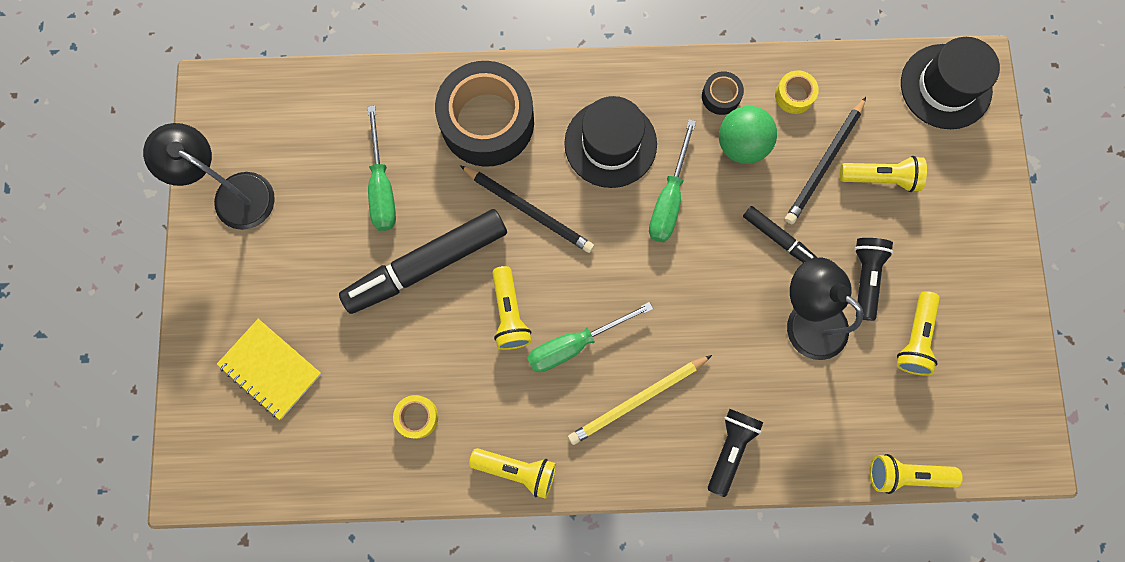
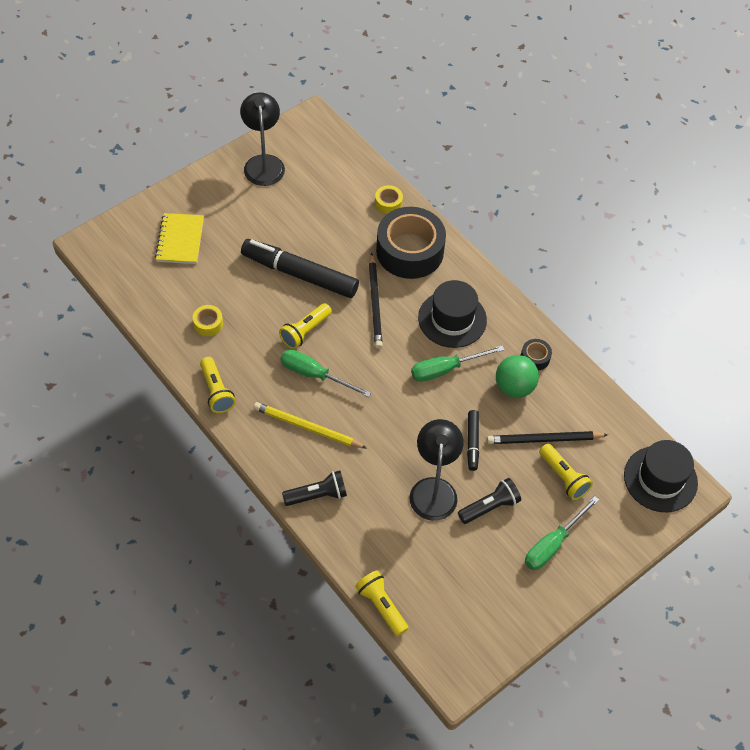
camera: 50 degrees right, 20 degrees down
green screwdriver [367,106,396,231] -> green screwdriver moved to [525,496,599,570]
yellow tape [775,70,819,114] -> yellow tape moved to [375,185,403,214]
yellow flashlight [897,291,940,376] -> none

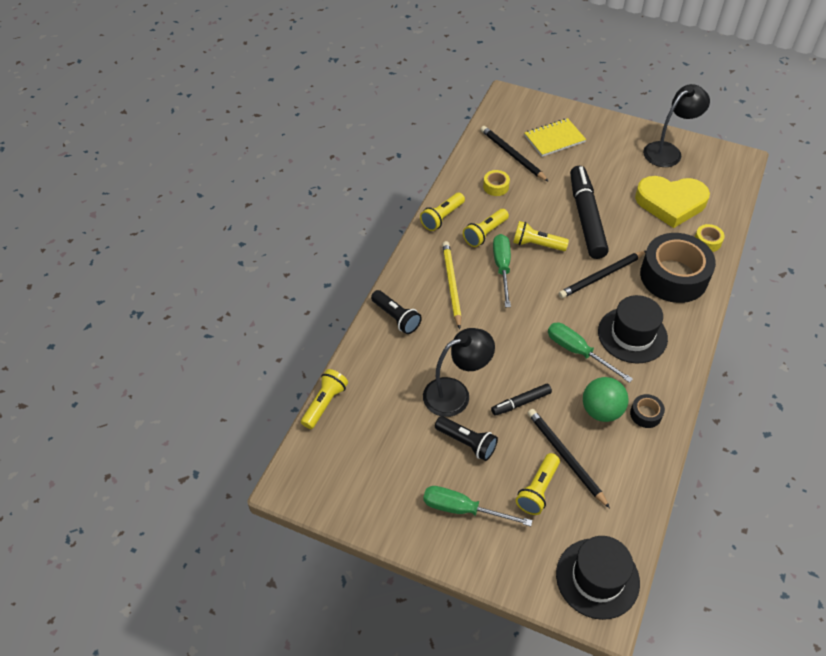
camera: 65 degrees right, 5 degrees down
none -> yellow flashlight [463,209,509,247]
none -> black pencil [481,126,549,182]
none -> yellow heart [635,176,710,228]

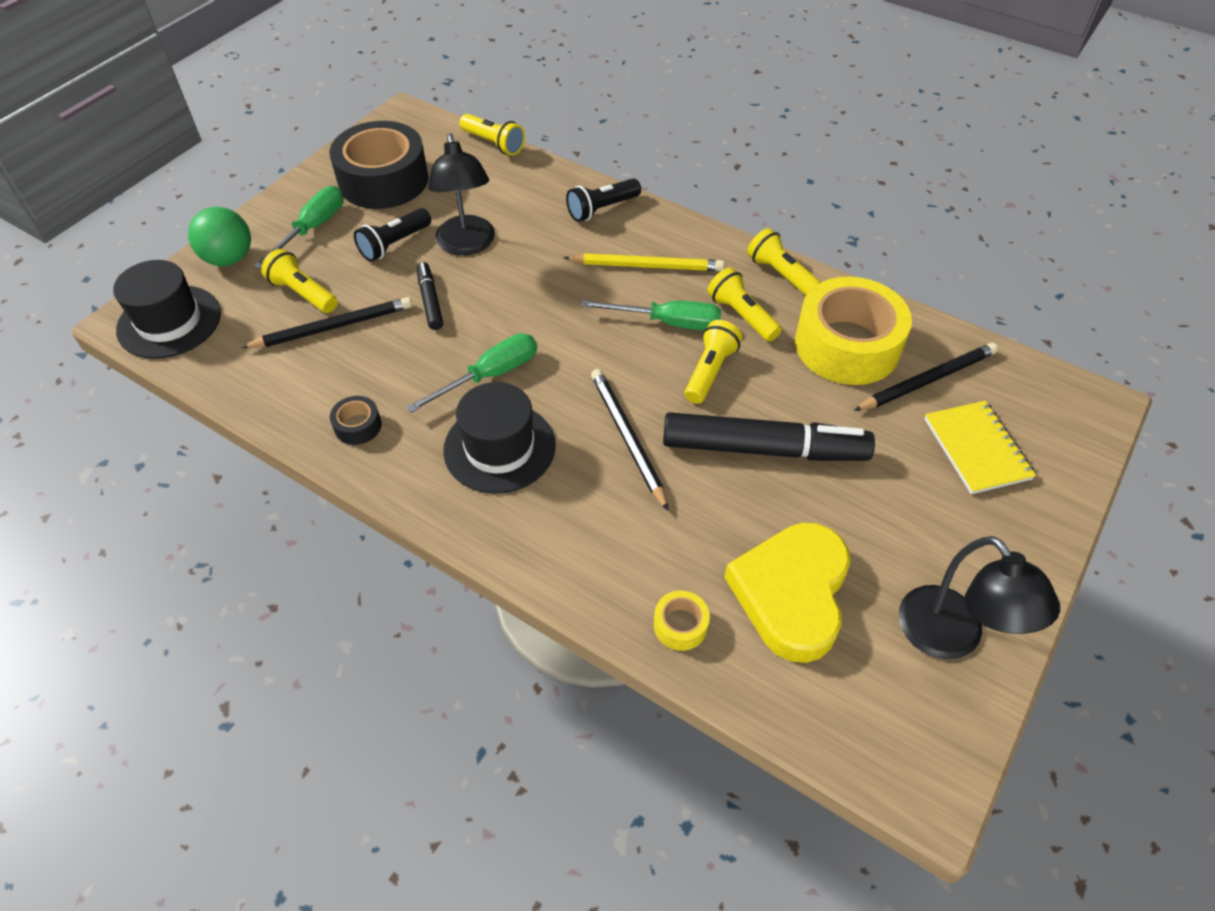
camera: 100 degrees right, 0 degrees up
yellow tape [483,170,510,196] -> yellow tape [795,277,912,385], size x2.40
green ball [583,377,629,422] -> green ball moved to [188,207,251,266]
black tape [640,233,716,303] -> black tape moved to [330,121,428,209]

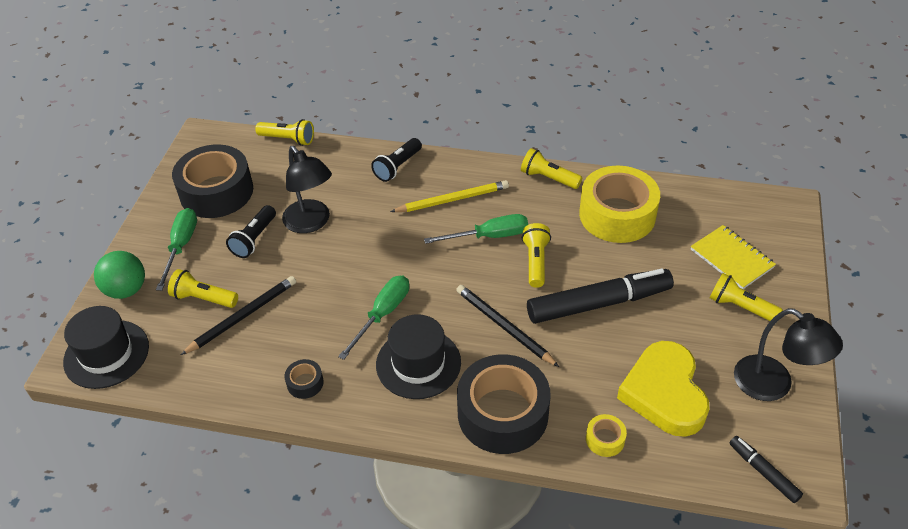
camera: 20 degrees left, 5 degrees down
black marker [417,262,443,330] -> black marker moved to [729,436,803,503]
yellow flashlight [707,267,782,341] -> yellow flashlight moved to [710,273,783,321]
black pencil [853,343,998,411] -> none
none -> black tape [457,354,551,454]

